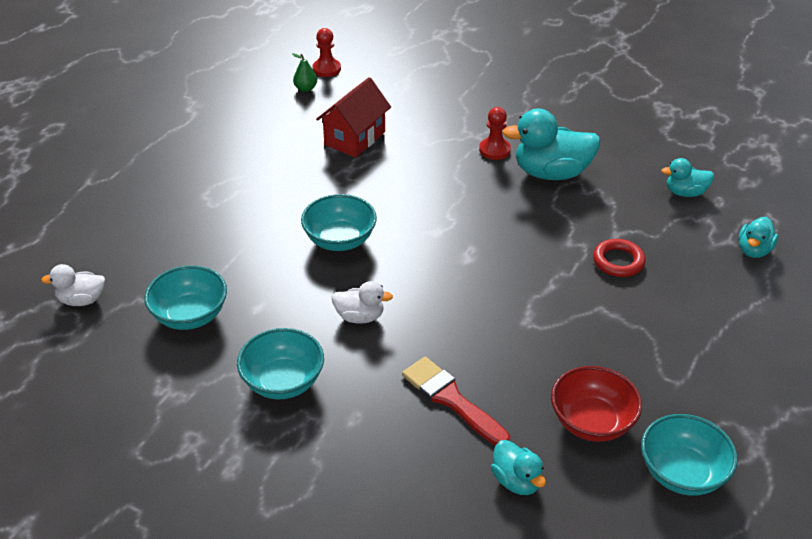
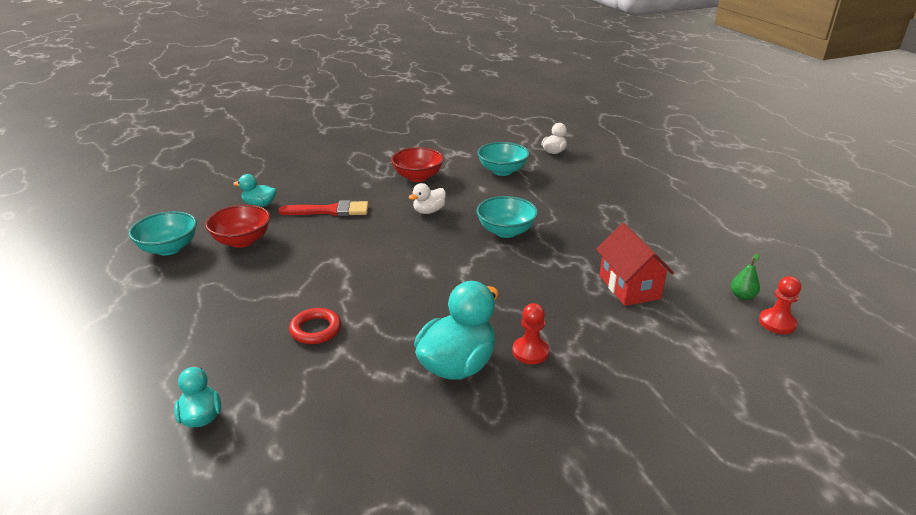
camera: 130 degrees right, 10 degrees down
turquoise bowl [237,328,324,399] -> red bowl [391,147,444,182]
turquoise duck [661,158,714,197] -> none

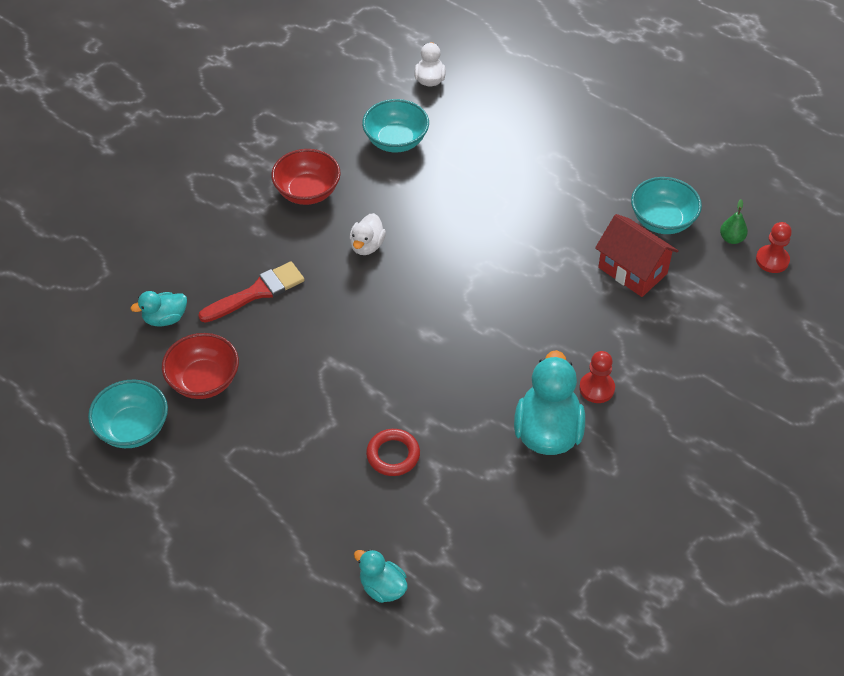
camera: 30 degrees left, 20 degrees up
turquoise bowl [476,196,538,238] -> turquoise bowl moved to [631,177,702,234]

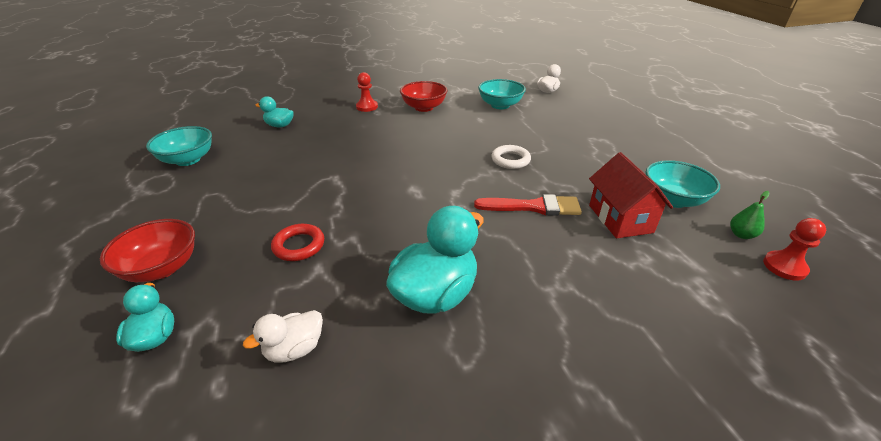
camera: 35 degrees right, 15 degrees down
red bowl [162,333,239,399] -> red bowl moved to [100,219,195,282]
red brush [198,262,305,323] -> red brush moved to [474,194,582,216]
white duck [350,213,386,255] -> white duck moved to [243,310,323,363]
red pawn [579,351,615,403] -> red pawn moved to [356,72,378,112]
none -> white ring [491,145,531,169]

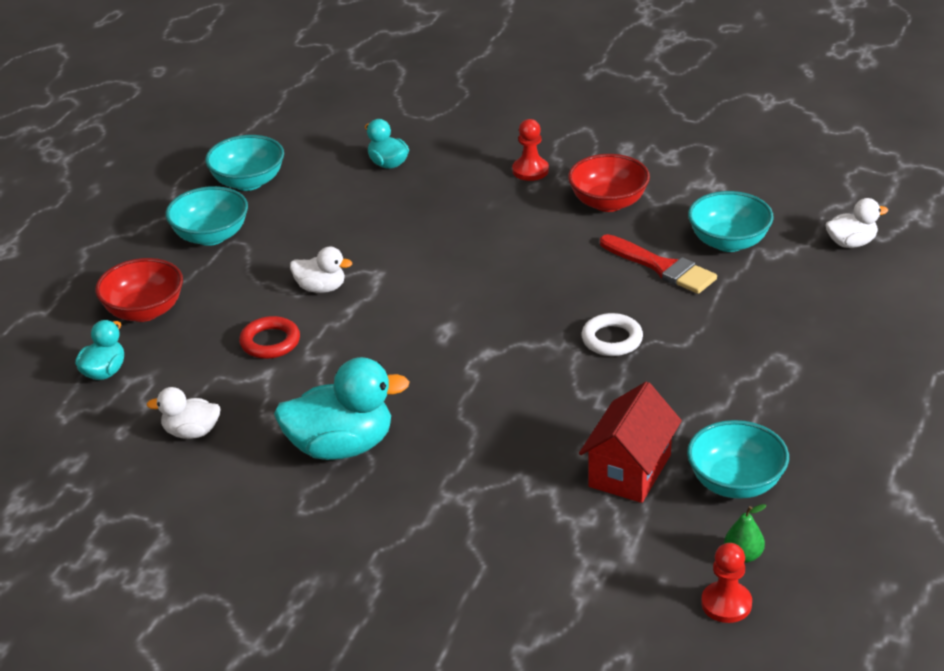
camera: 40 degrees right, 0 degrees up
red brush [474,194,582,216] -> red brush moved to [600,234,717,294]
none -> turquoise bowl [165,186,248,246]
none -> white duck [290,247,352,293]

